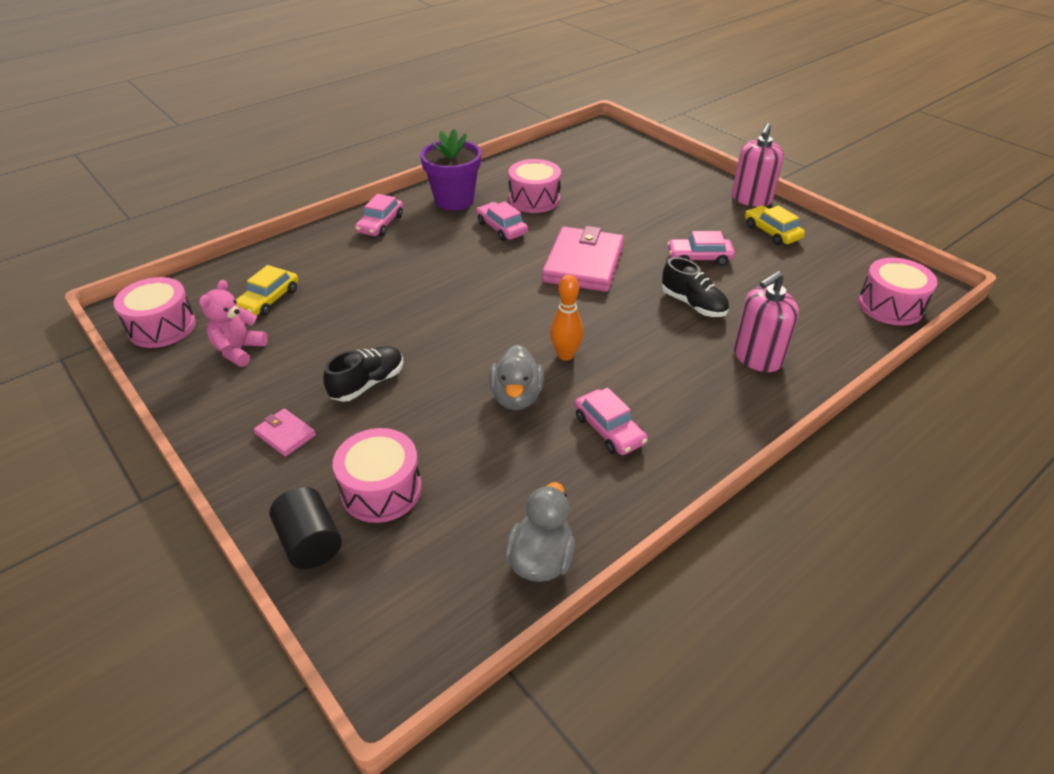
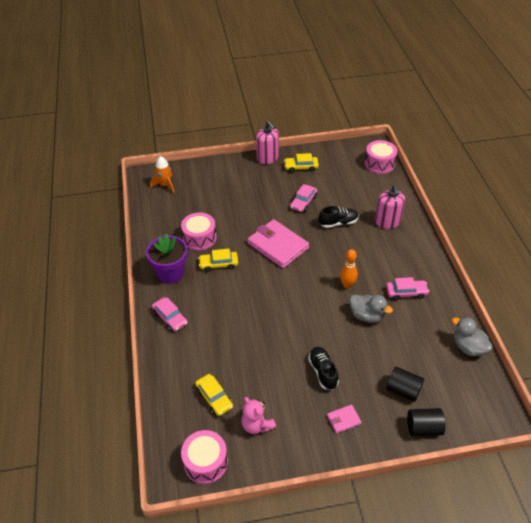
camera: 60 degrees left, 5 degrees up
pink drum [333,428,422,523] -> black cylinder [386,367,424,402]
pink car [476,201,528,241] -> yellow car [198,249,238,272]
none -> orange rocket [150,156,175,193]

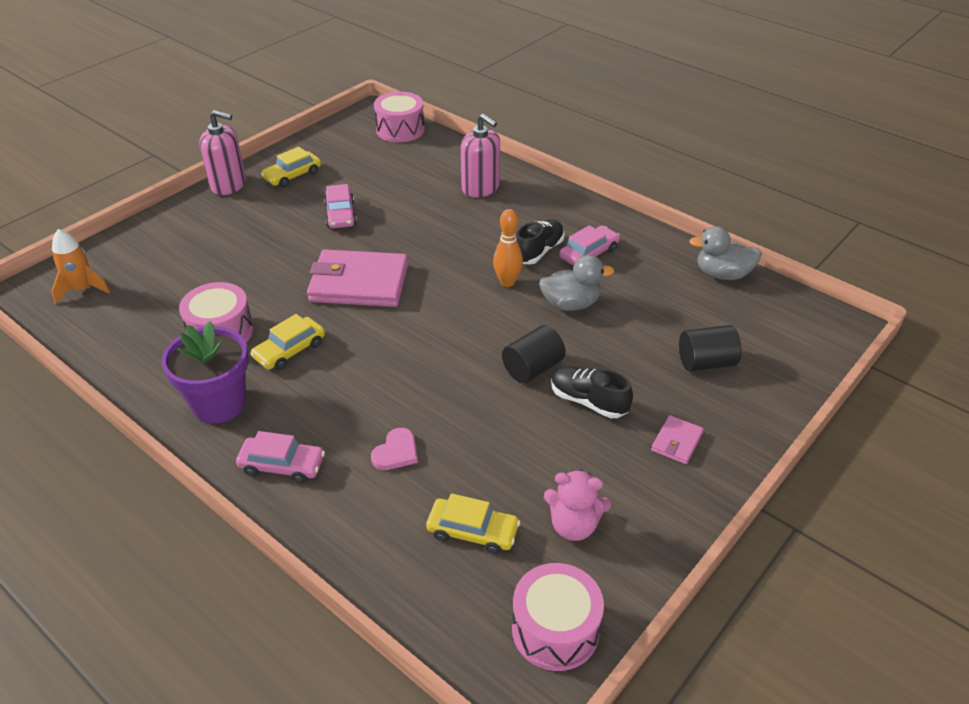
camera: 40 degrees left, 5 degrees down
black shoe [319,206,358,228] -> black shoe moved to [516,219,565,265]
black cylinder [407,408,446,436] -> black cylinder moved to [502,325,566,383]
none -> pink heart [371,428,418,470]

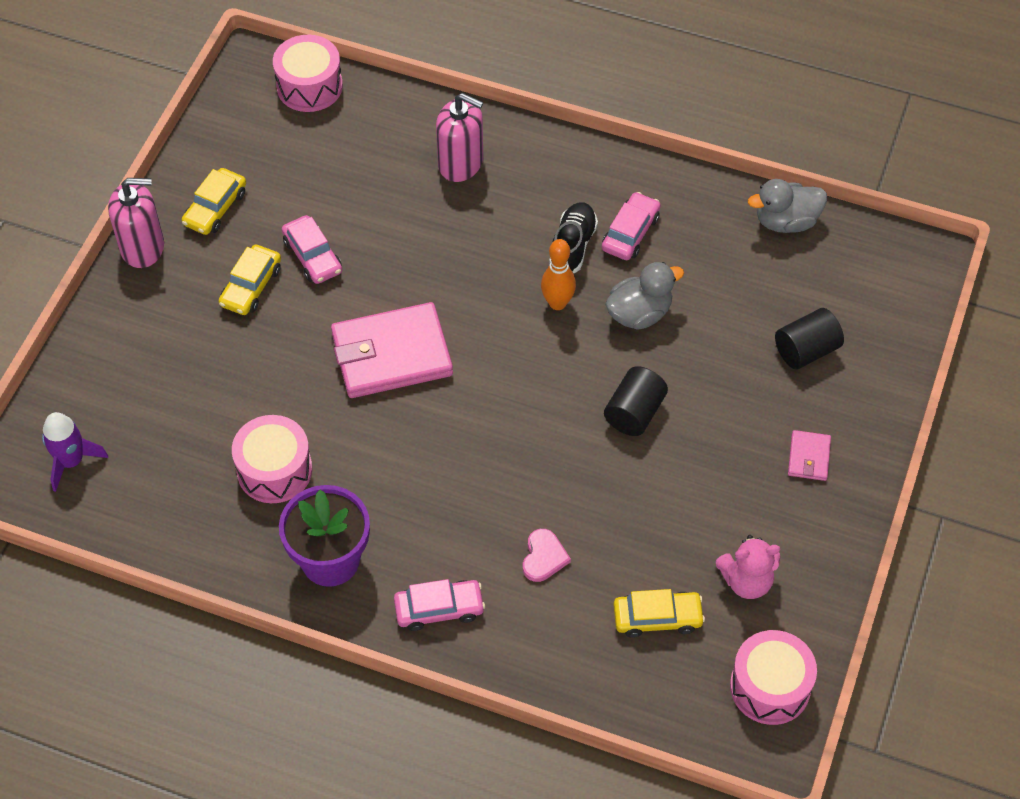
camera: 20 degrees left, 15 degrees up
orange rocket [51,229,110,304] -> purple rocket [42,412,108,492]
yellow car [250,314,325,370] -> yellow car moved to [219,245,281,315]
black shoe [551,366,633,418] -> none

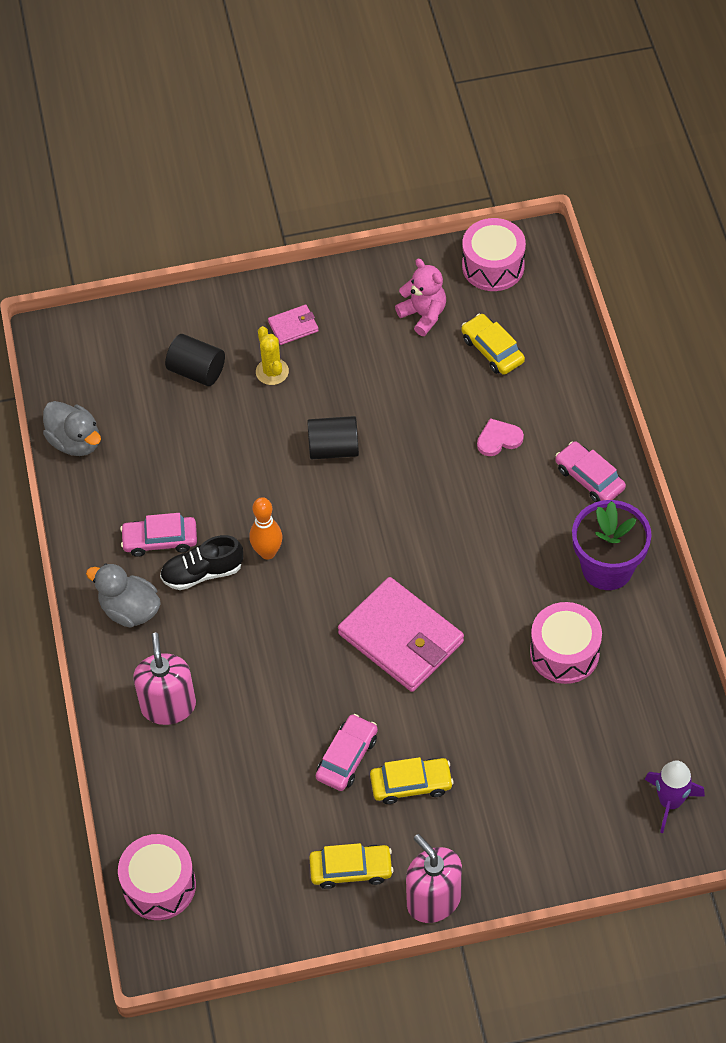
camera: 120 degrees left, 0 degrees up
grey duck [605,262,684,330] -> grey duck moved to [86,563,161,627]
none -> yellow cactus [256,326,289,385]

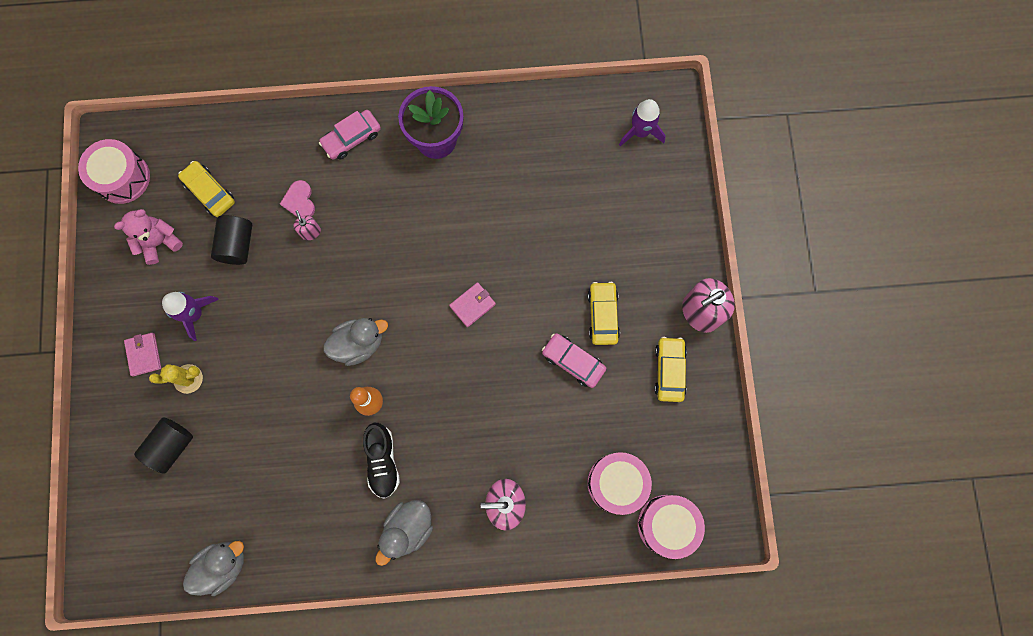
camera: 85 degrees left, 20 degrees up
pink car [120,513,197,557] -> none
black cylinder [307,416,359,459] -> black cylinder moved to [211,215,252,265]
pink wallet [338,577,464,692] -> pink wallet [449,282,496,327], size x0.45
yellow car [461,314,525,375] -> yellow car turned 75 degrees clockwise [178,161,235,217]
pink drum [530,602,602,684] -> pink drum moved to [587,452,652,515]
none -> purple rocket [162,292,219,341]
none -> pink soap dispenser [294,210,321,240]
none -> grey duck [323,318,388,366]

